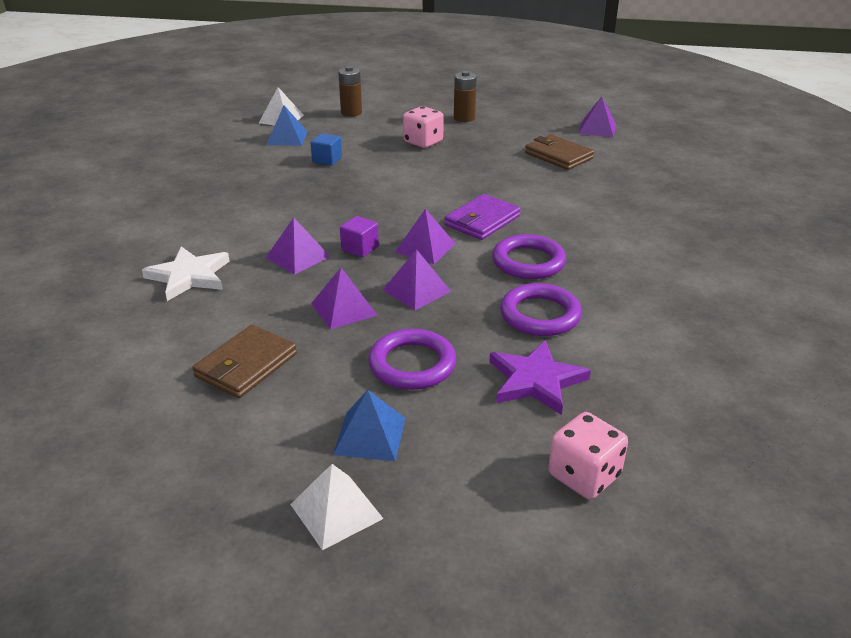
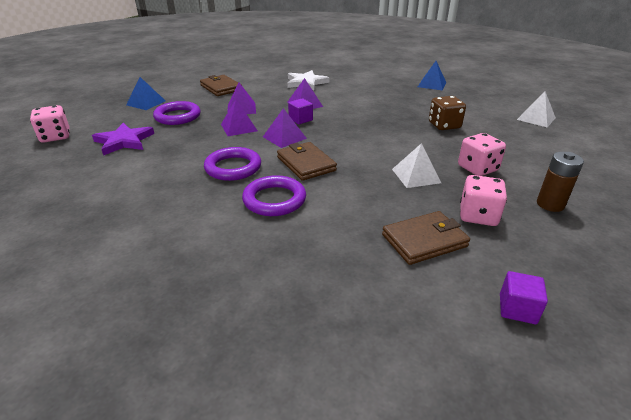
camera: 110 degrees right, 0 degrees up
blue pyramid [267,105,308,146] -> blue pyramid moved to [418,61,446,91]
white pyramid [290,464,384,550] -> white pyramid moved to [392,143,441,188]
blue cube [311,133,342,166] -> brown dice [429,96,466,130]
brown battery [338,66,362,117] -> none
purple wallet [444,194,521,240] -> brown wallet [277,142,337,181]
purple ring [500,283,582,336] -> purple ring moved to [242,175,306,216]
purple pyramid [578,96,616,137] -> purple cube [500,271,548,324]
none -> pink dice [460,175,507,226]

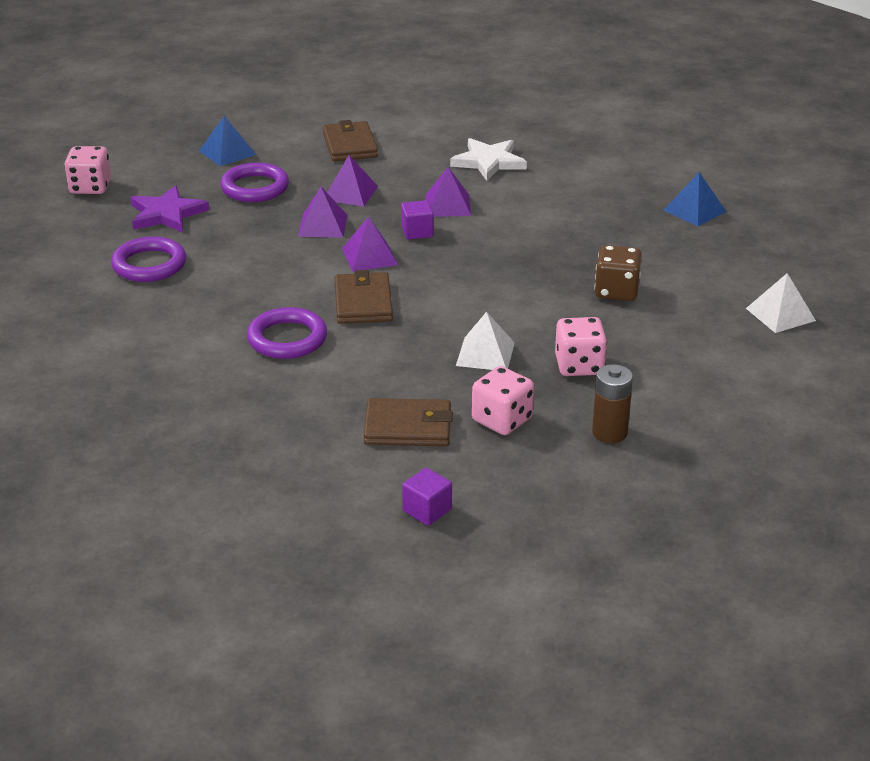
camera: 25 degrees right, 0 degrees up
purple ring [204,147,261,181] -> purple ring moved to [111,236,186,282]

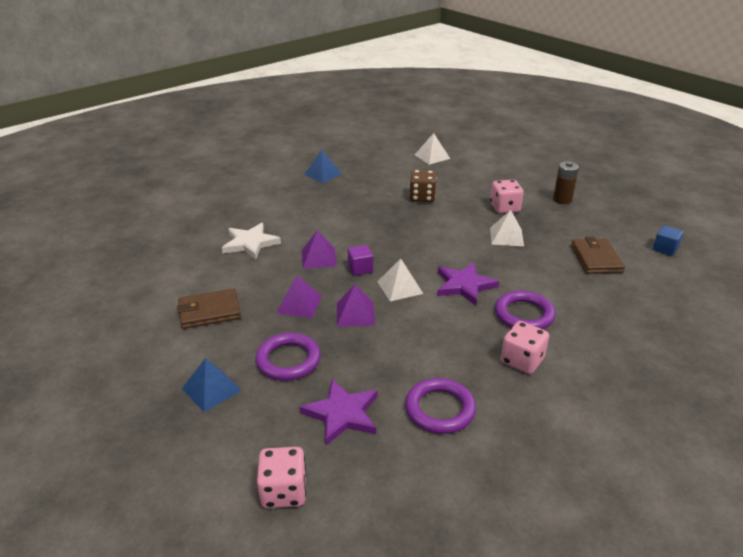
camera: 95 degrees left, 0 degrees up
brown wallet [335,270,393,324] -> purple star [437,262,499,305]
purple pyramid [342,216,398,272] -> white pyramid [377,259,423,301]
purple cube [402,468,452,526] -> blue cube [653,225,683,256]
pink dice [472,366,534,435] -> pink dice moved to [501,321,549,374]

